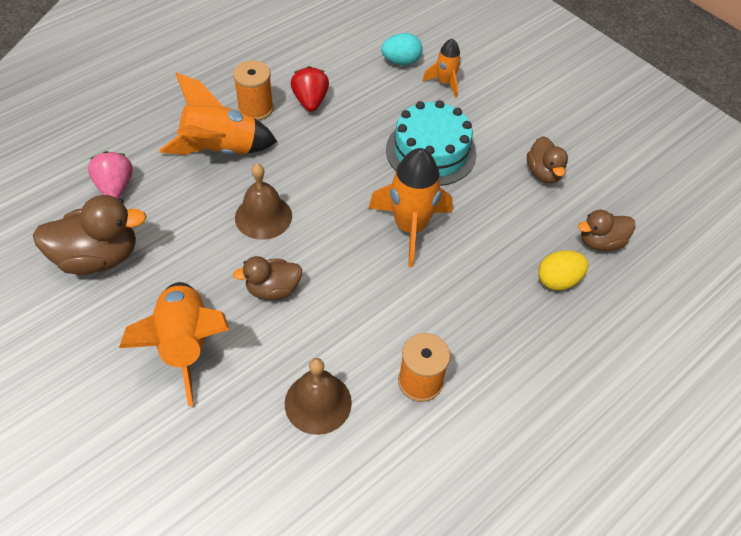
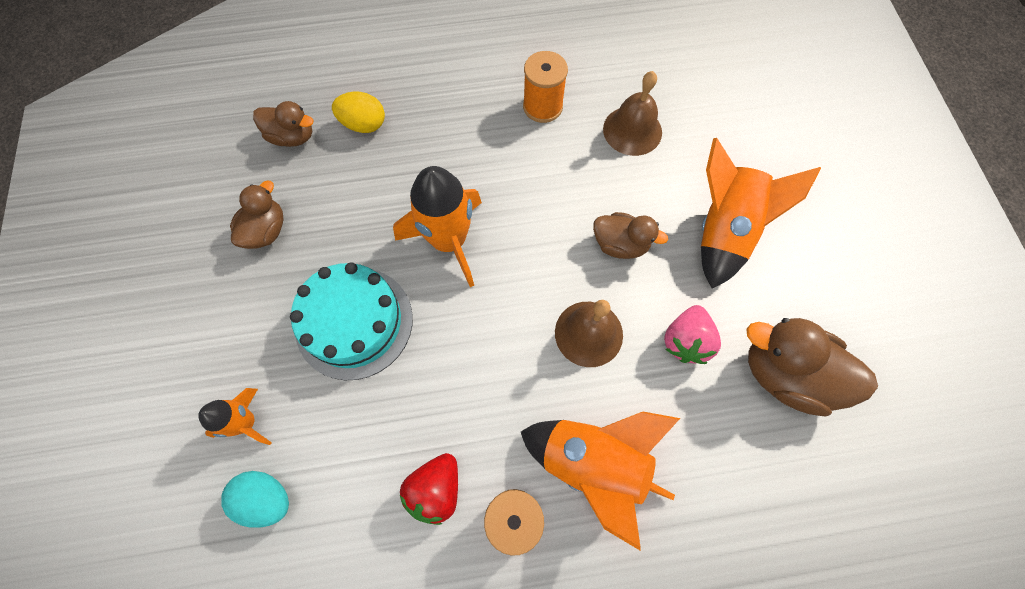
camera: 145 degrees left, 15 degrees up
pink strawberry [88,151,133,199] -> pink strawberry moved to [664,305,721,364]

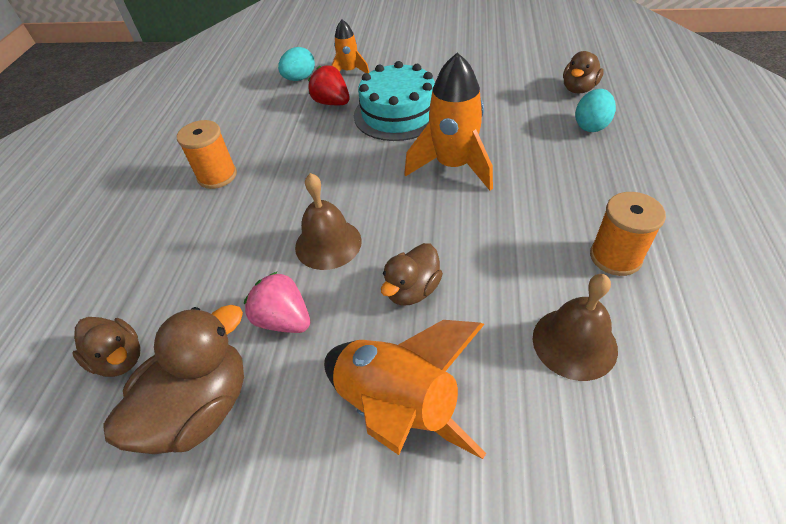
camera: 110 degrees right, 20 degrees down
brown duck [230,181,284,249] -> brown duck moved to [72,317,141,377]
yellow egg [332,92,385,133] -> turquoise egg [575,89,616,132]
red strawberry [400,453,458,525] -> red strawberry moved to [308,65,350,105]
orange rocket [521,412,680,550] -> none

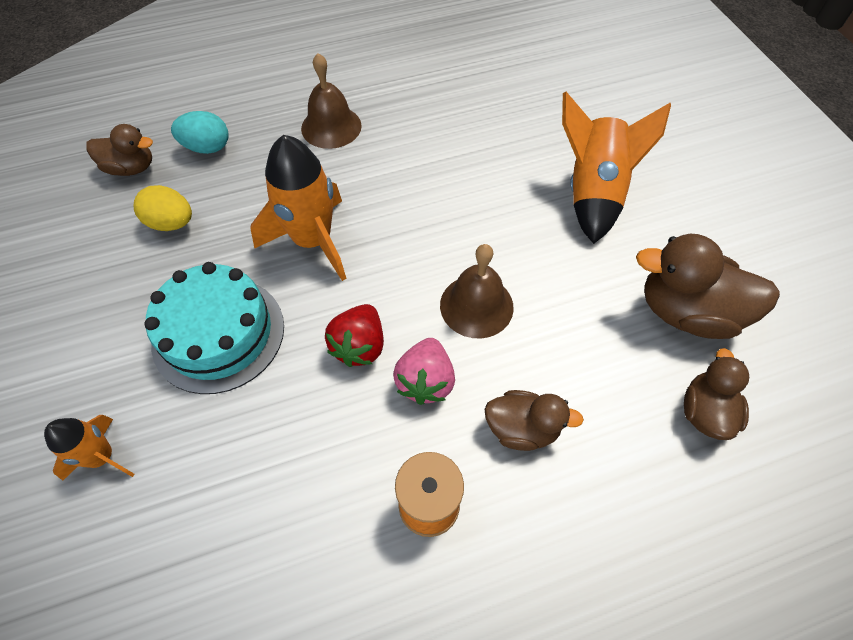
camera: 120 degrees left, 10 degrees up
pink strawberry [244,271,310,333] -> pink strawberry moved to [393,338,455,405]
turquoise egg [278,47,315,81] -> none
red strawberry [308,65,350,105] -> red strawberry moved to [325,304,384,367]
brown duck [381,243,443,306] -> brown duck moved to [484,390,584,451]
brown bell [533,274,618,381] -> brown bell moved to [301,53,362,149]
orange spool [590,192,666,276] -> none
none -> yellow egg [133,185,192,231]

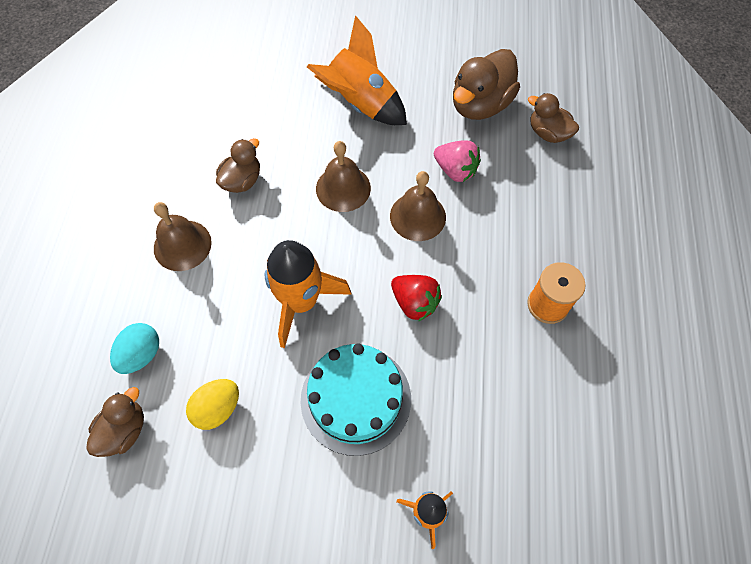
camera: 65 degrees left, 5 degrees up
pink strawberry [393,338,455,405] -> pink strawberry moved to [434,140,481,182]
brown duck [484,390,584,451] -> brown duck moved to [216,138,260,193]
none -> brown bell [316,141,371,212]

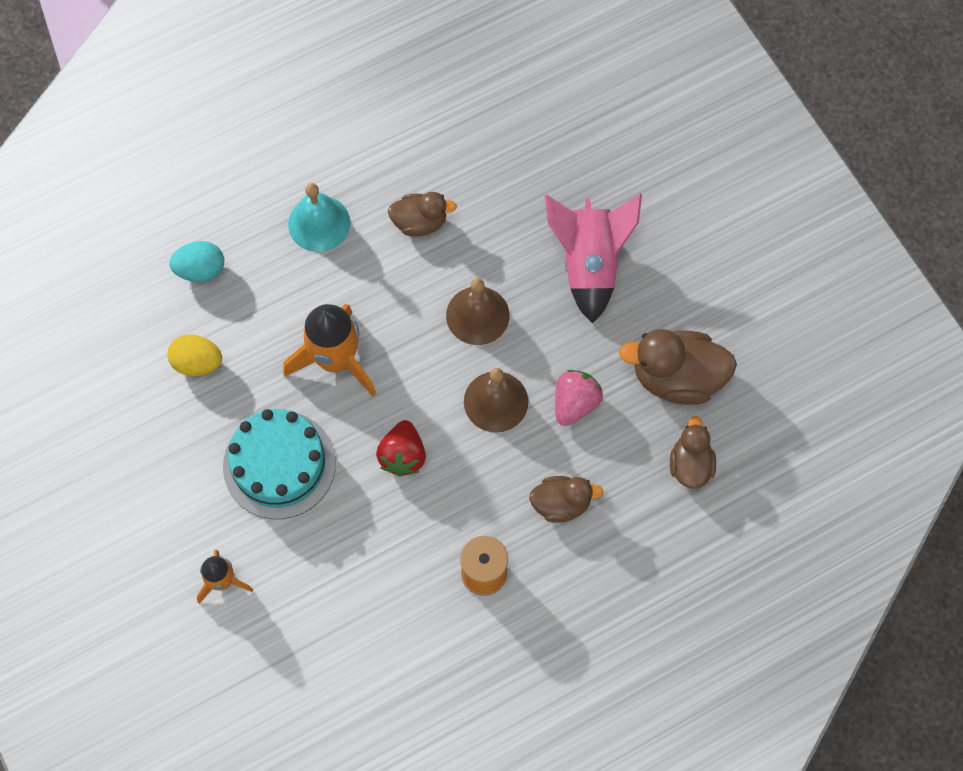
camera: 55 degrees right, 5 degrees up
brown duck [86,387,144,457] -> brown duck moved to [529,476,603,523]
brown bell [154,202,212,271] -> turquoise bell [288,183,350,252]
orange rocket [307,15,407,125] -> pink rocket [545,194,642,324]
pink strawberry [434,140,481,182] -> pink strawberry turned 150 degrees counterclockwise [555,370,603,426]

